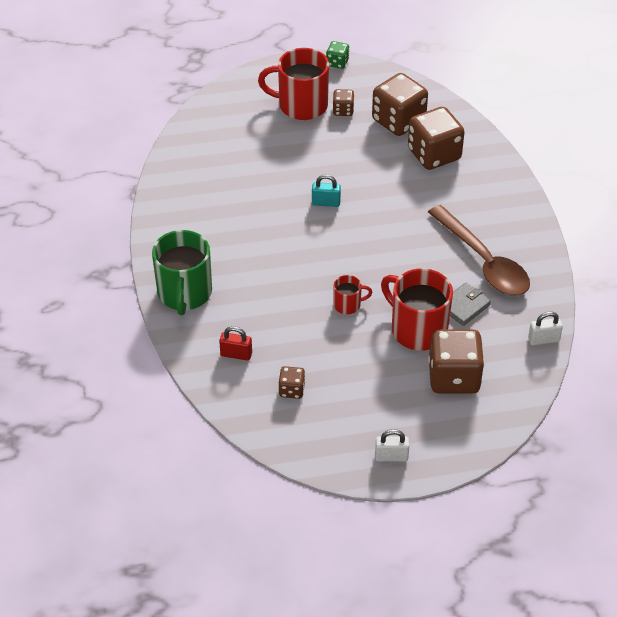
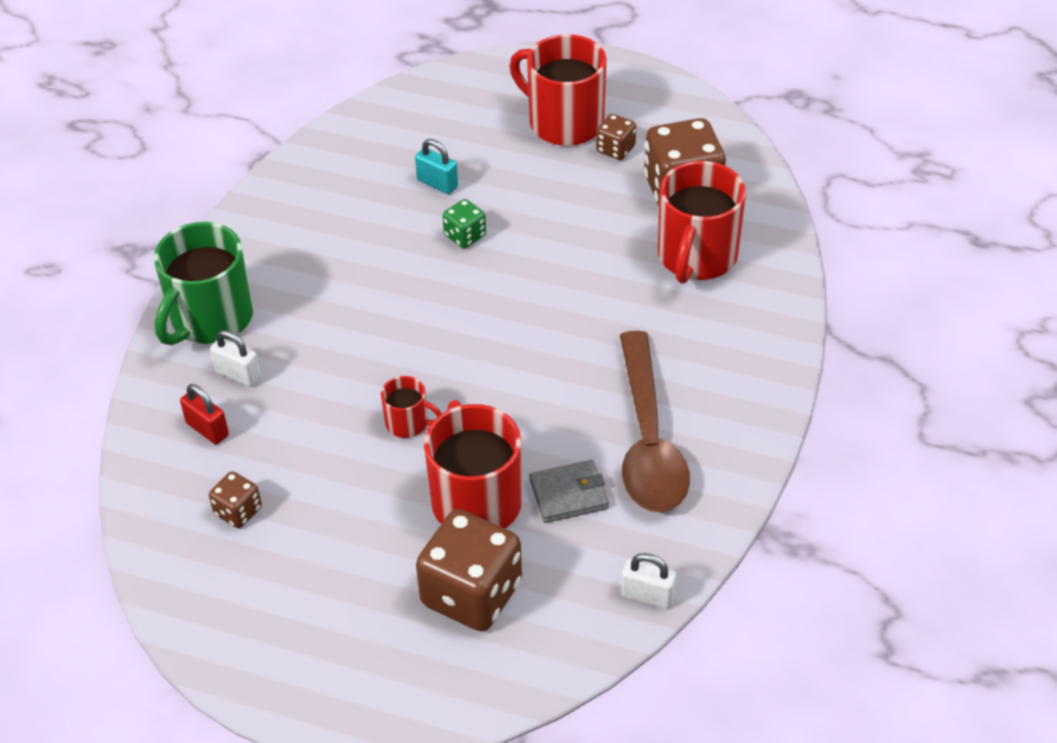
camera: 30 degrees right, 0 degrees up
turquoise padlock [312,174,341,207] -> turquoise padlock moved to [415,139,458,194]
green dice [326,41,349,69] -> green dice moved to [443,199,486,248]
white padlock [375,429,409,462] -> white padlock moved to [210,330,261,387]
brown dice [408,107,465,170] -> red mug [658,161,746,284]

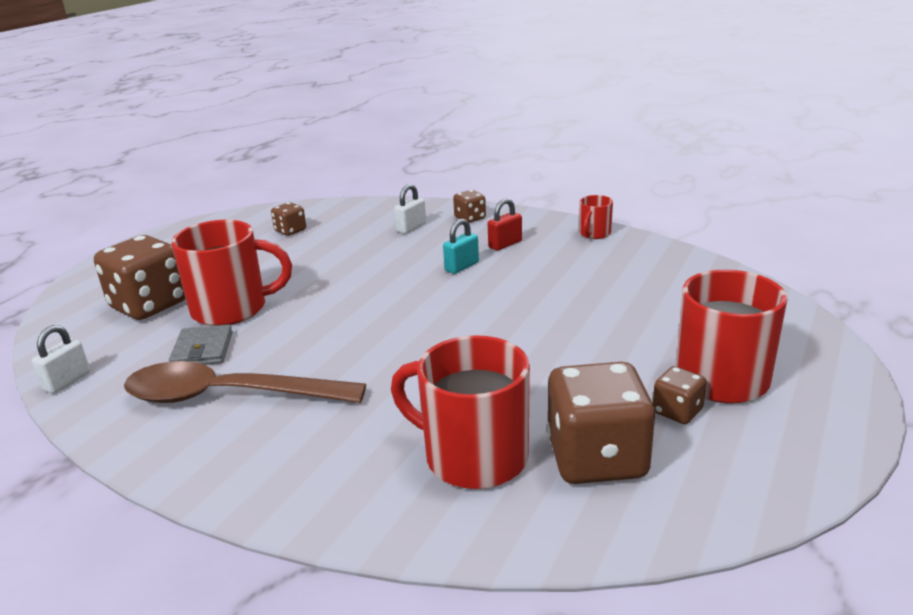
camera: 100 degrees right, 20 degrees down
green mug [154,222,253,345] -> brown dice [453,190,486,223]
red padlock [180,384,229,444] -> red padlock moved to [488,198,522,251]
red mug [381,376,441,438] -> red mug moved to [579,195,613,239]
turquoise padlock [415,139,458,194] -> turquoise padlock moved to [443,219,479,274]
green dice [443,199,486,248] -> none

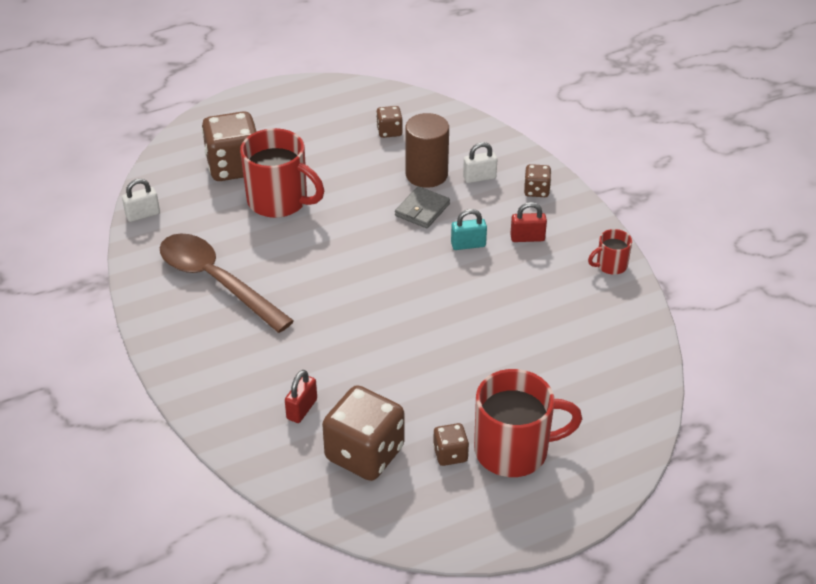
camera: 35 degrees right, 15 degrees up
grey wallet [169,324,233,365] -> grey wallet moved to [395,186,450,228]
red mug [391,335,530,489] -> red padlock [285,370,317,423]
none -> brown cylinder [405,113,449,188]

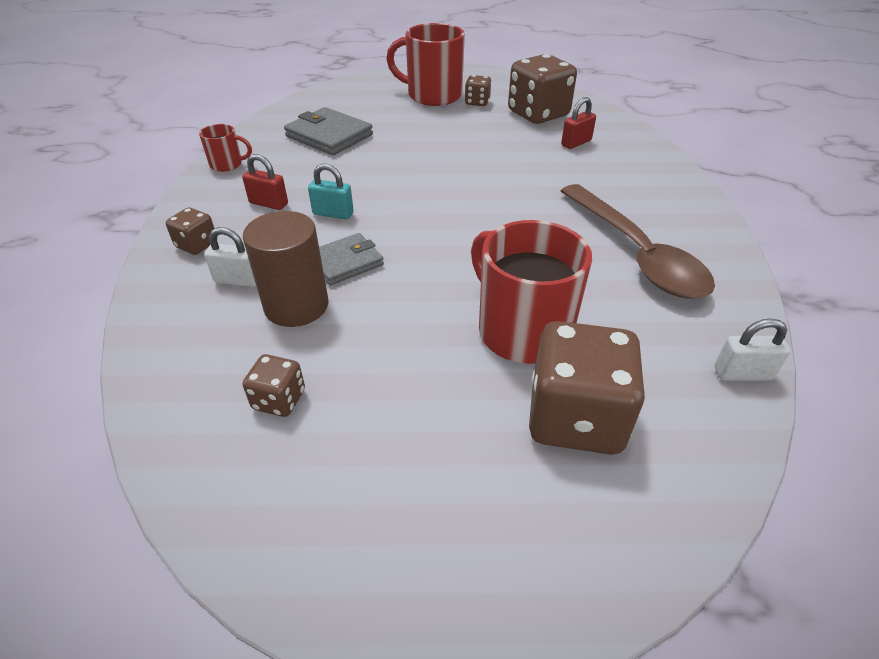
camera: 155 degrees left, 0 degrees up
none -> grey wallet [284,107,373,155]

